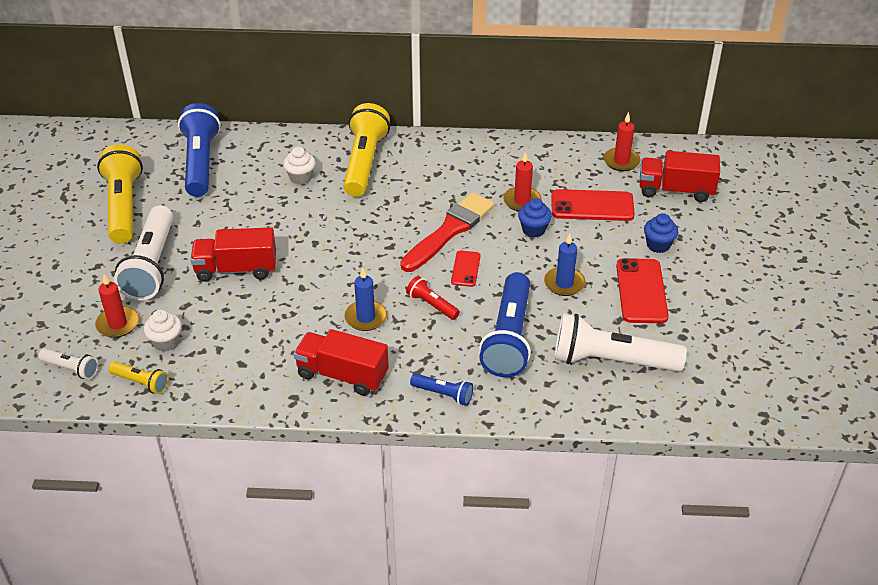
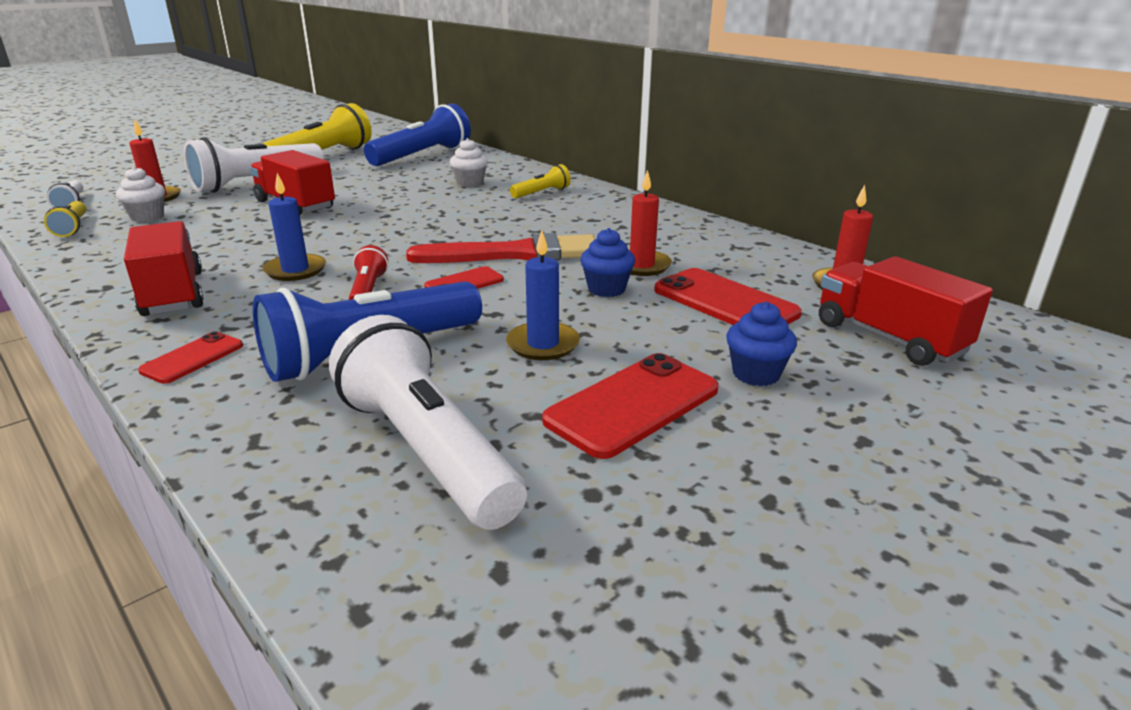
camera: 45 degrees right, 15 degrees down
yellow flashlight [343,103,390,197] -> yellow flashlight [510,164,571,198], size x0.48
blue flashlight [410,374,473,406] -> red phone [138,331,243,384]

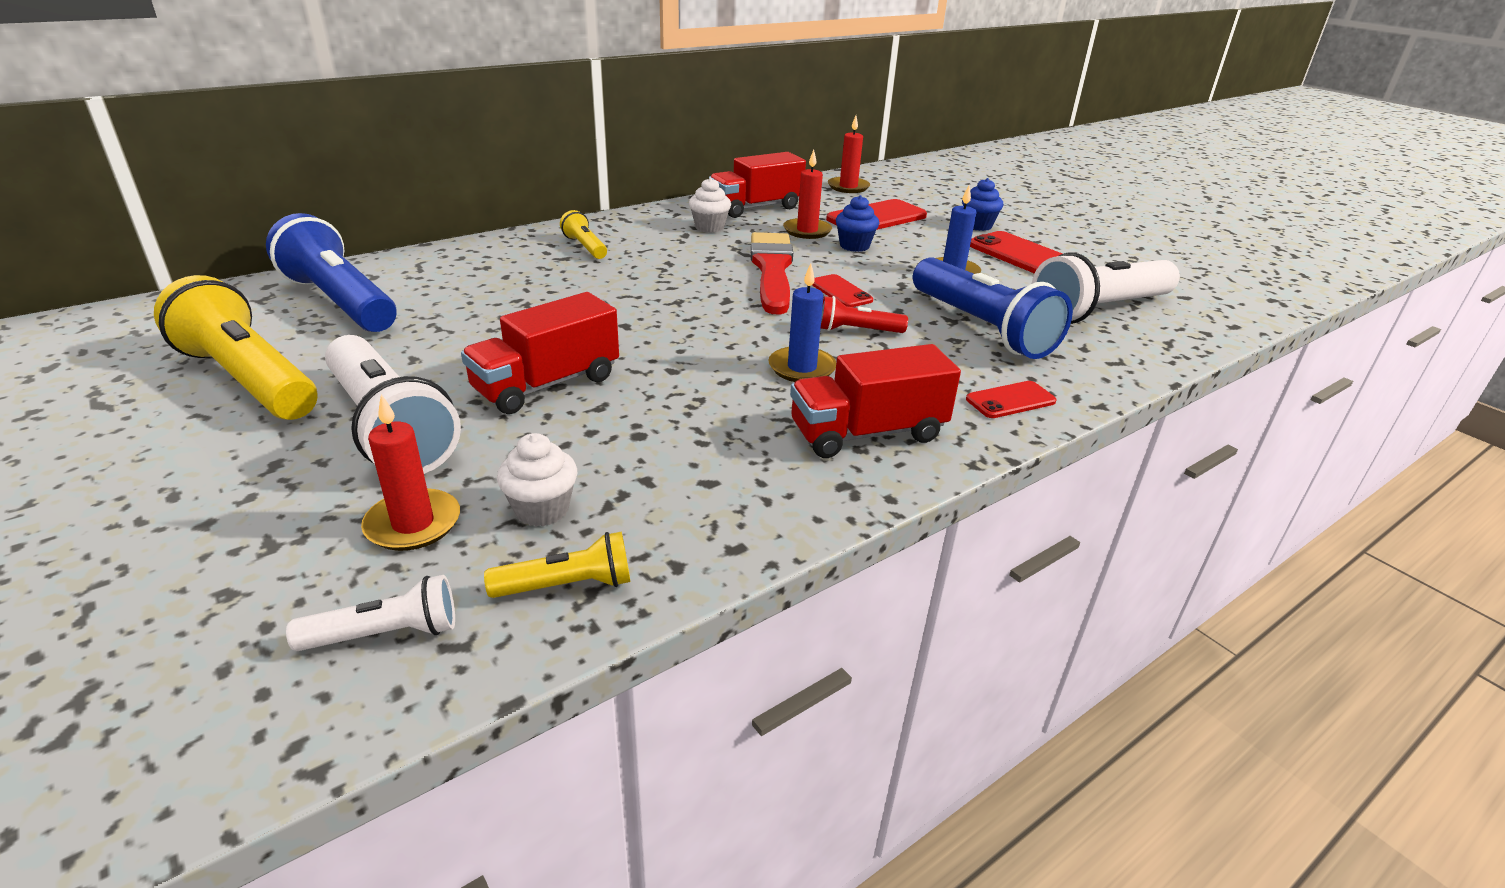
camera: 85 degrees left, 5 degrees up
red phone [138,331,243,384] -> red phone turned 60 degrees counterclockwise [966,381,1057,418]
white cupcake [450,138,488,187] -> white cupcake moved to [689,178,731,233]
red truck [819,256,993,366] -> red truck moved to [709,152,806,218]

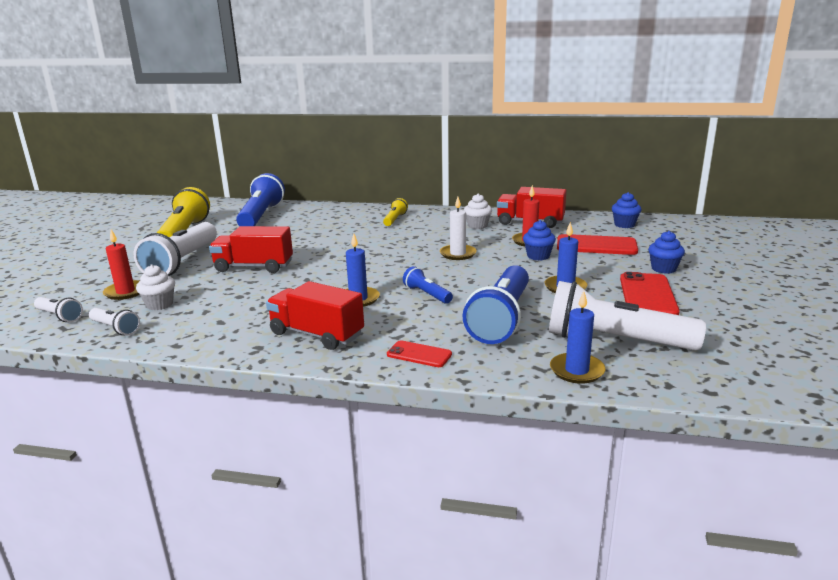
camera: 50 degrees right, 10 degrees down
yellow flashlight [484,531,631,598] -> white flashlight [89,308,140,335]
red brush [751,232,793,315] -> white candle [440,197,477,260]
red phone [812,274,873,307] -> none
red flashlight [820,296,908,333] -> blue flashlight [403,266,453,304]
red candle [828,116,870,193] -> blue cupcake [612,192,642,228]
none -> blue candle [550,291,606,384]

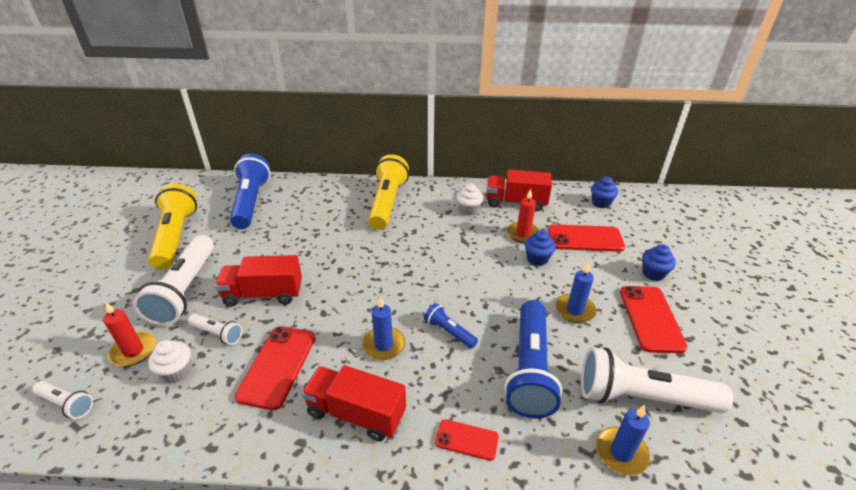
camera: 10 degrees left, 15 degrees up
white flashlight [89,308,140,335] -> white flashlight moved to [188,314,242,345]
yellow flashlight [383,198,408,226] -> yellow flashlight [368,154,409,230], size x2.09
white candle [440,197,477,260] -> none
none -> red phone [235,326,315,410]

